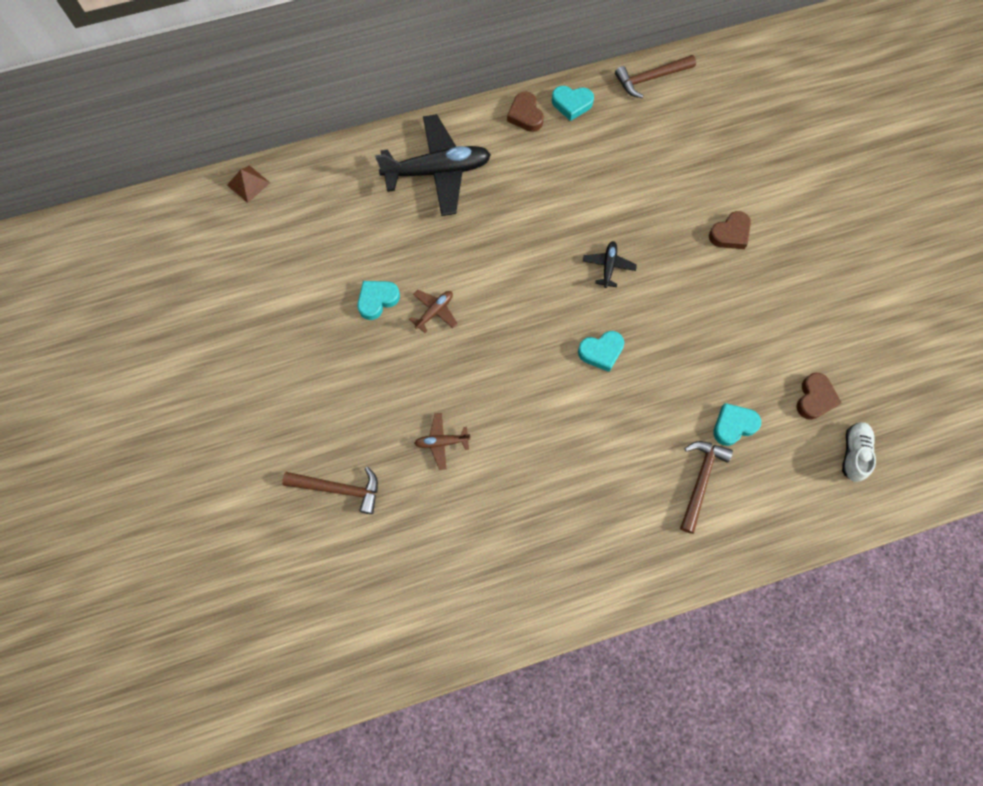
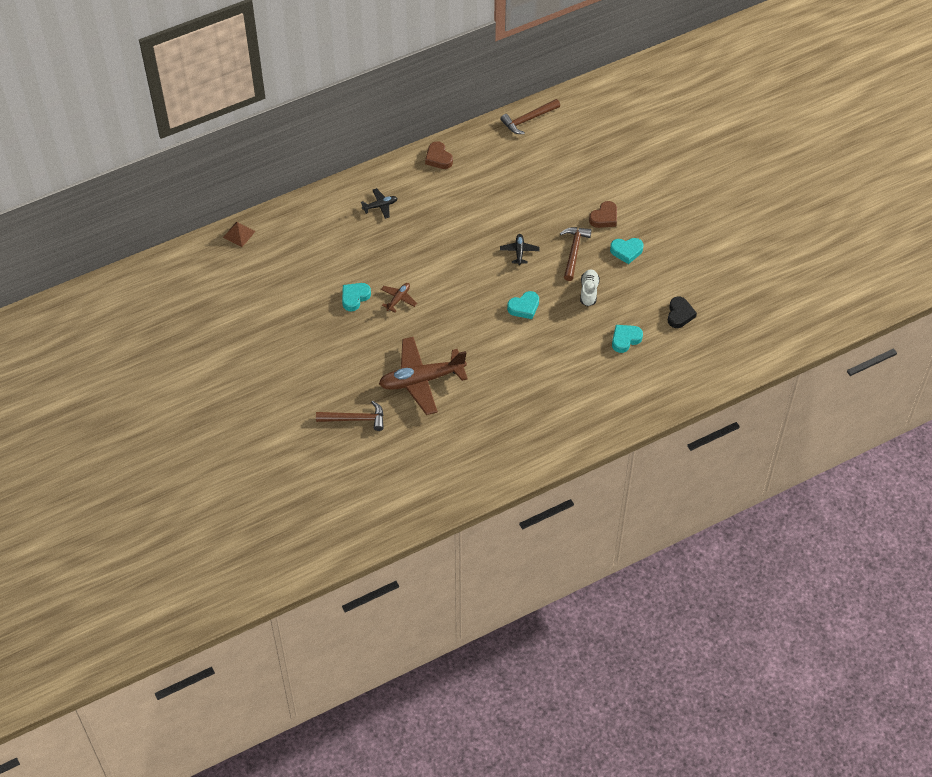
camera: 10 degrees left, 15 degrees down
black plane [375,114,491,216] -> black plane [361,188,398,219], size x0.45
brown plane [414,413,470,470] -> brown plane [379,337,468,415], size x2.24
turquoise heart [552,86,594,121] -> turquoise heart moved to [610,238,644,264]
brown hammer [680,441,733,534] -> brown hammer moved to [560,227,592,281]
brown heart [797,373,841,420] -> black heart [668,297,697,328]
white shoe [842,422,876,482] -> white shoe moved to [580,269,600,306]

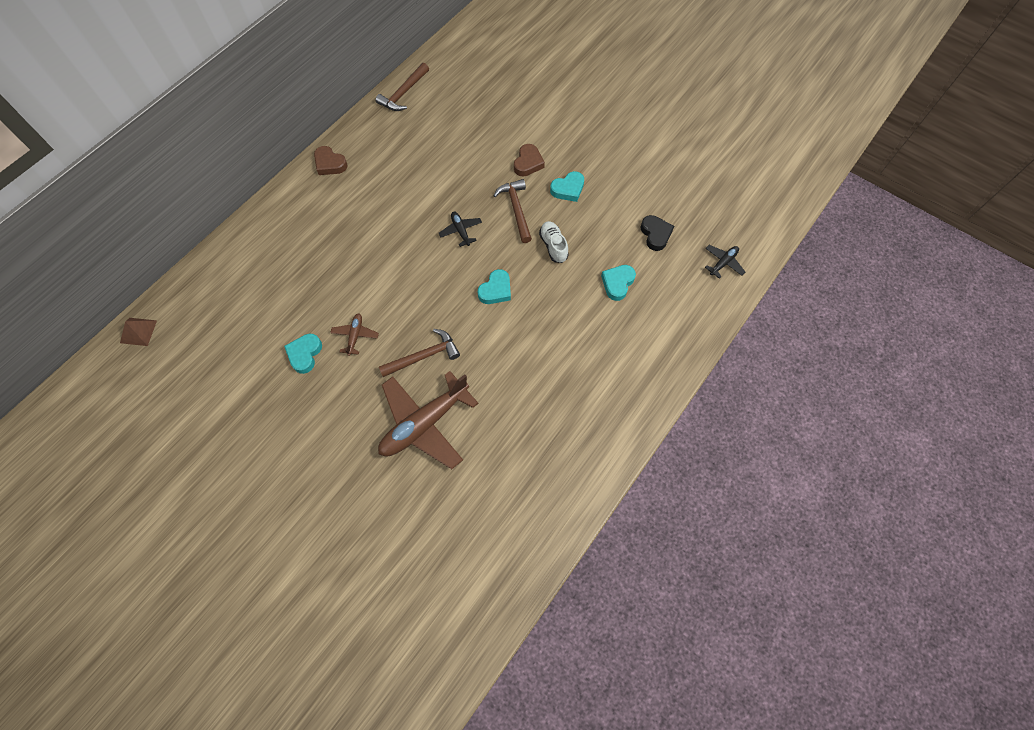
camera: 25 degrees left, 10 degrees up
brown hammer [316,401,384,431] -> brown hammer moved to [379,329,460,377]
black plane [361,188,398,219] -> black plane moved to [705,245,745,279]

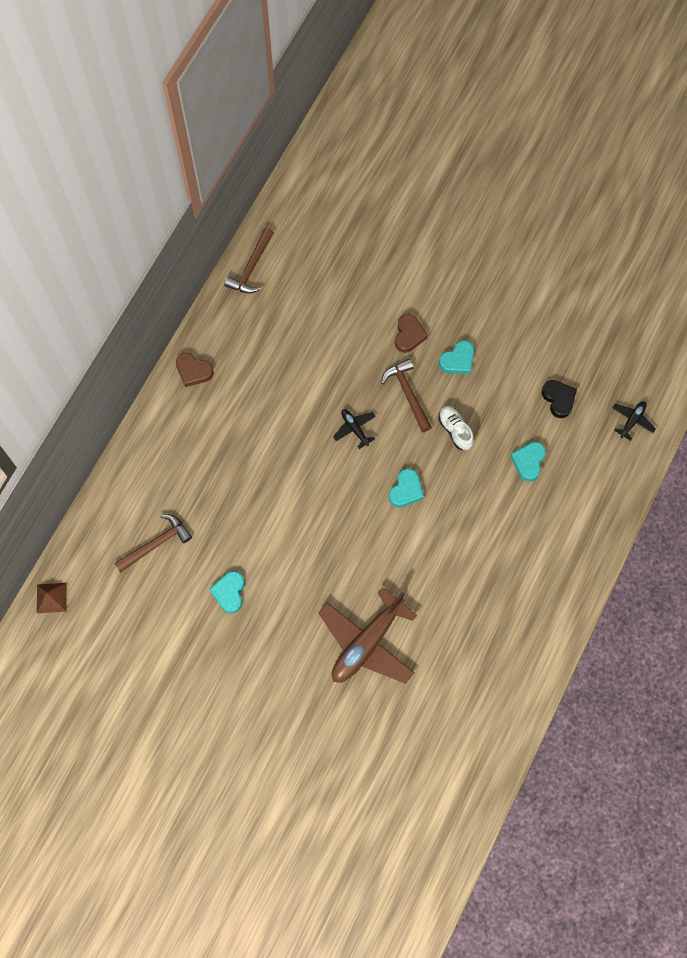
camera: 10 degrees left, 5 degrees up
brown plane [330,314,379,356] -> none
brown hammer [379,329,460,377] -> brown hammer moved to [114,514,192,573]

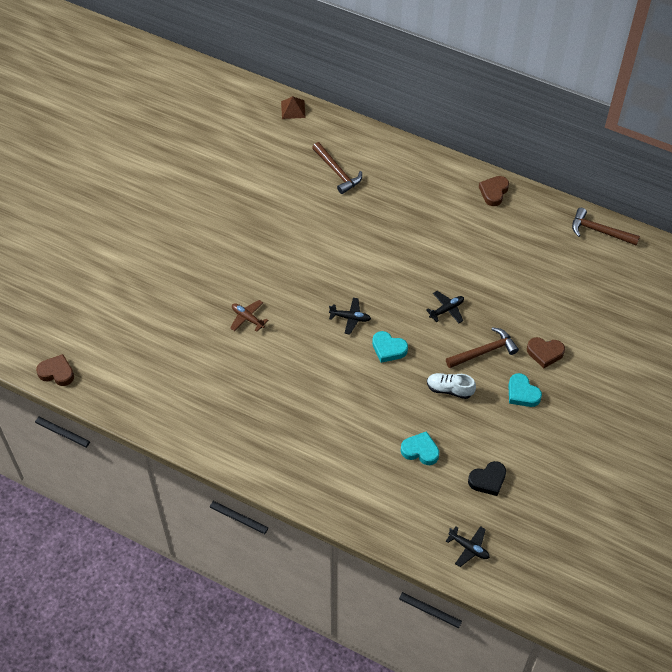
camera: 90 degrees right, 15 degrees down
turquoise heart [209,571,245,613] -> none
brown plane [318,587,417,684] -> brown plane [230,300,268,332], size x0.45
white shoe [438,406,474,450] -> white shoe turned 135 degrees counterclockwise [427,373,476,399]
none -> brown heart [36,354,74,386]
none -> black plane [329,298,371,335]

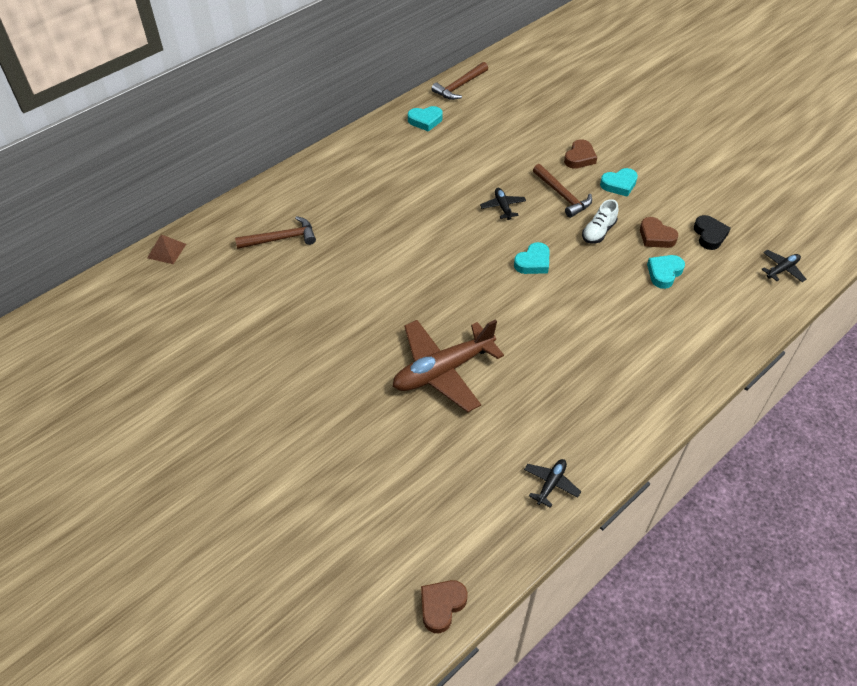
camera: 70 degrees left, 5 degrees down
brown plane [230,300,268,332] -> brown plane [393,319,504,412], size x2.24
black plane [329,298,371,335] -> black plane moved to [524,459,581,508]
brown hammer [446,327,519,368] -> brown hammer turned 150 degrees clockwise [533,164,592,218]
brown heart [479,176,509,206] -> brown heart moved to [640,217,678,248]
none -> turquoise heart [408,106,443,132]

